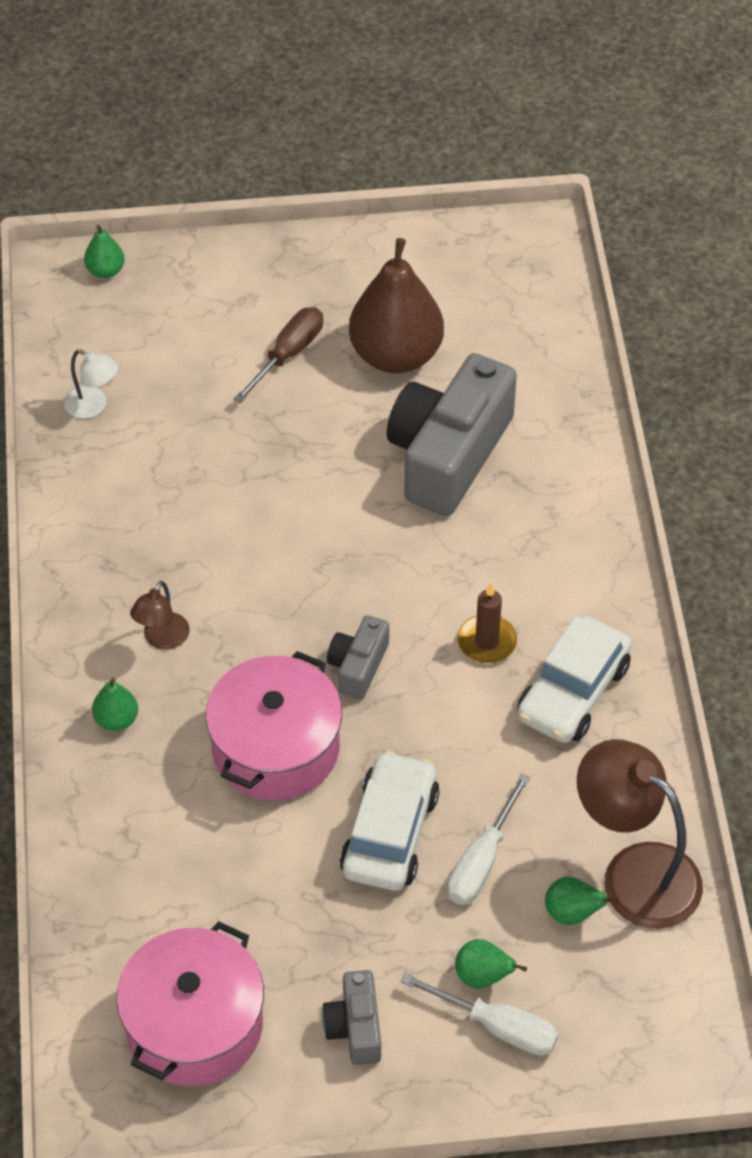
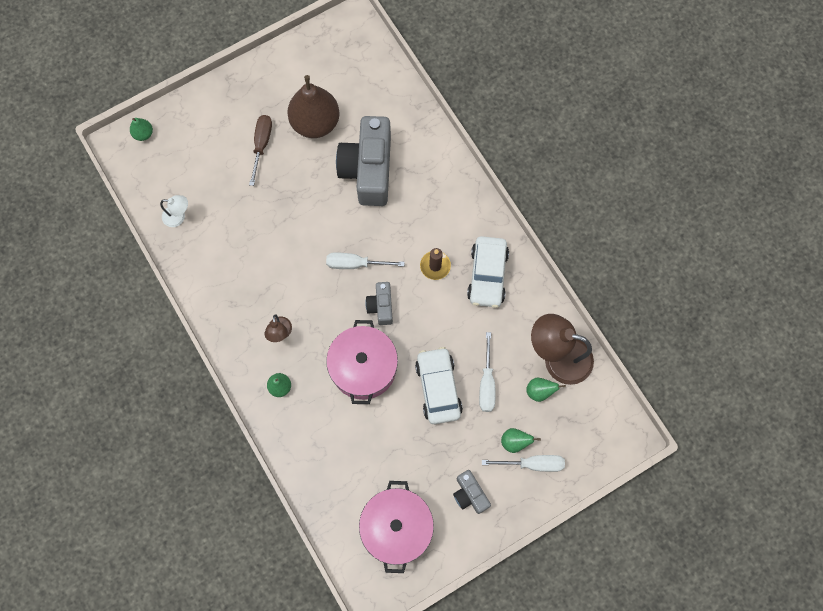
camera: 25 degrees left, 20 degrees up
none -> white screwdriver [326,252,405,269]

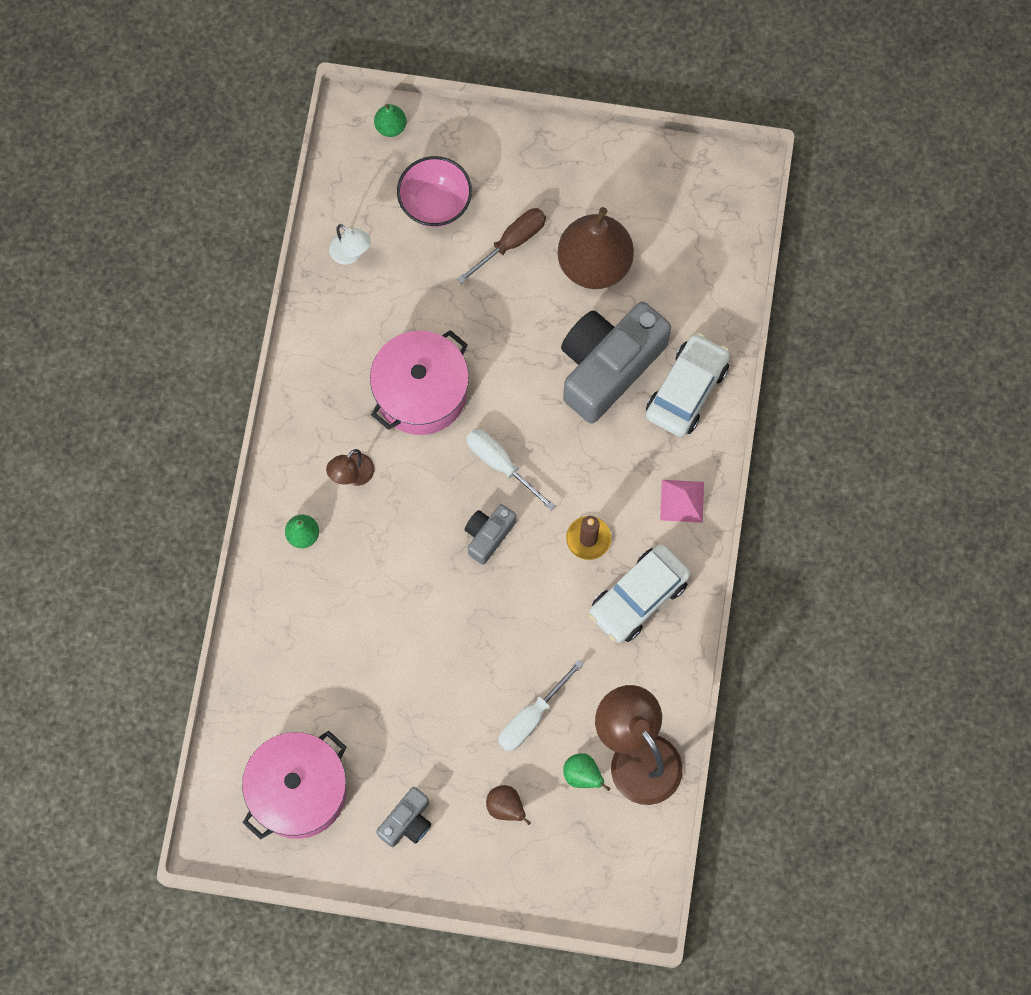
camera: 40 degrees right, 0 degrees up
pink pot [326,320,398,404] -> pink pot moved to [370,330,469,435]
white car [415,347,463,424] -> white car moved to [646,333,730,437]
grey camera [453,470,491,514] -> grey camera turned 150 degrees counterclockwise [376,787,431,847]
white screwdriver [482,455,565,472] -> none
green pear [501,428,541,453] -> brown pear [486,785,531,825]
none -> pink bowl [397,156,472,227]
none -> pink pyramid [660,480,704,523]

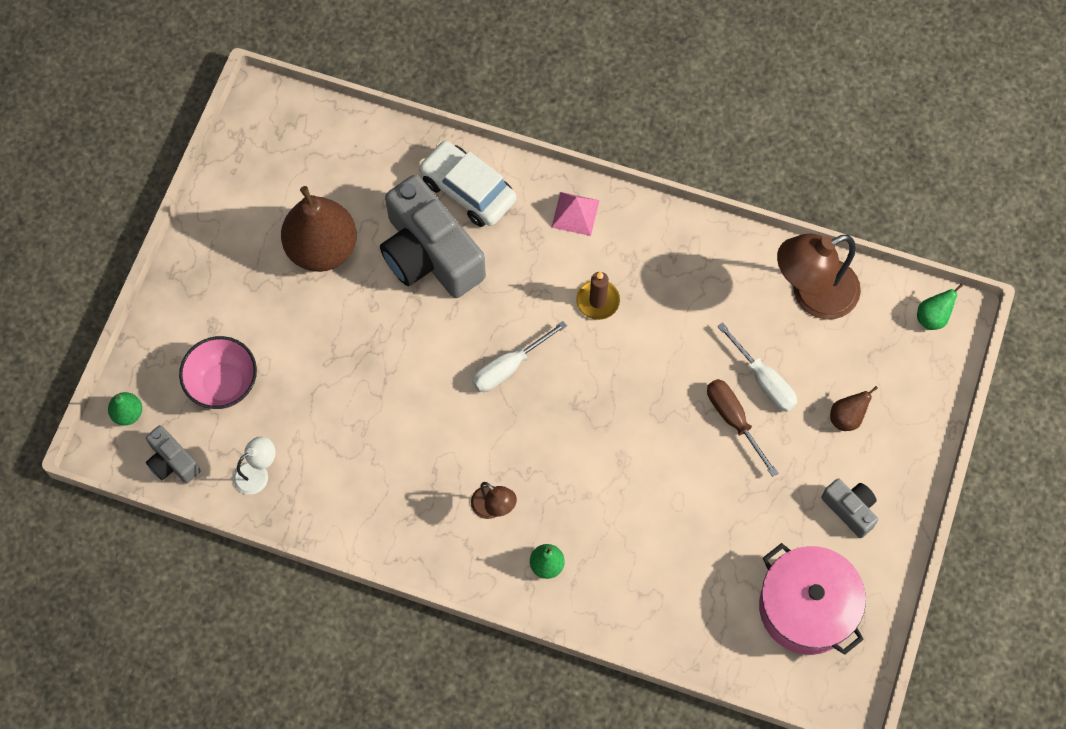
camera: 80 degrees left, 5 degrees down
pink pot [370,330,469,435] -> none
brown screwdriver [457,208,546,284] -> brown screwdriver moved to [707,379,778,477]
grey camera [465,504,516,565] -> grey camera moved to [146,425,201,483]
green pear [563,753,610,791] -> green pear moved to [917,283,963,330]
white car [589,544,691,643] -> none

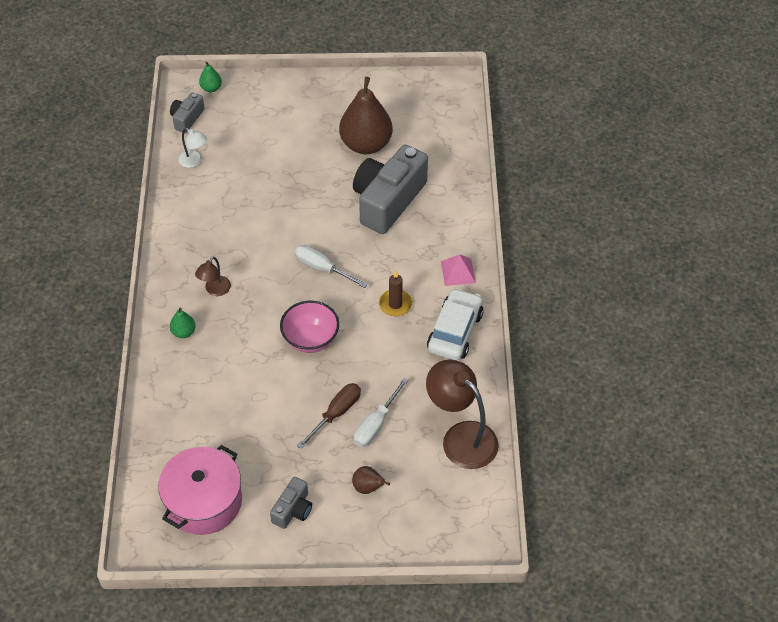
camera: 70 degrees right, 15 degrees down
pink bowl [179,336,257,409] -> pink bowl moved to [280,301,339,353]
white car [419,141,516,227] -> white car moved to [427,288,484,360]
green pear [917,283,963,330] -> none

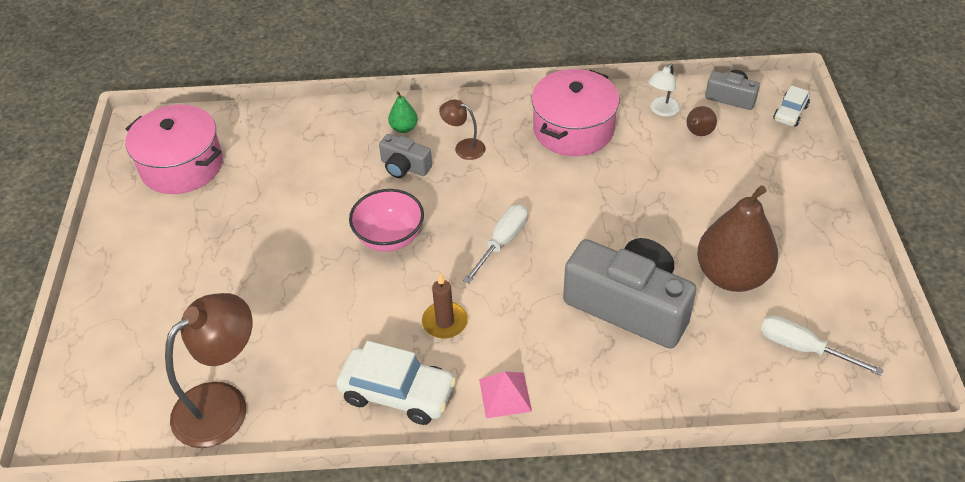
camera: 90 degrees right, 5 degrees down
green pear [199,61,222,92] -> white car [773,85,810,127]
grey camera [270,477,312,529] -> grey camera moved to [379,134,432,178]
brown screwdriver [297,383,361,449] -> none
brown pear [352,466,390,494] -> brown pear moved to [687,106,717,136]
white screwdriver [354,378,409,447] -> white screwdriver moved to [761,315,884,376]
none -> pink pot [531,69,620,156]

